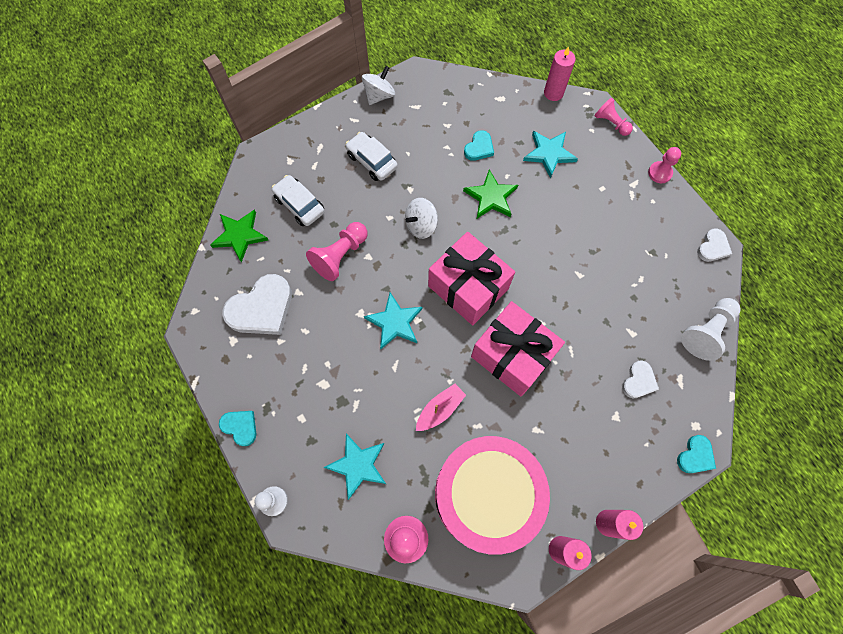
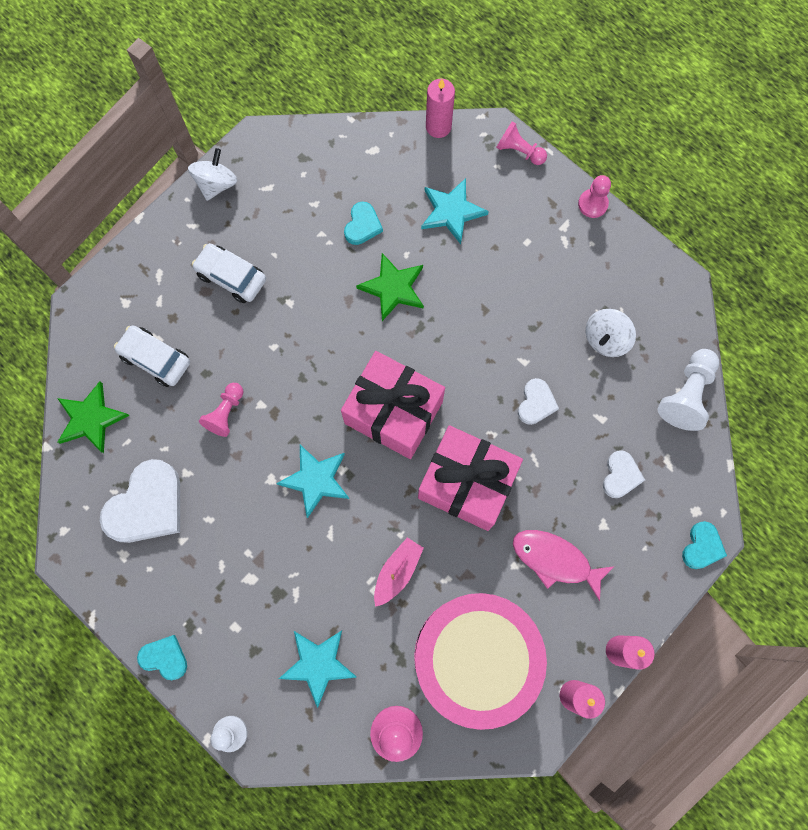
camera: 15 degrees left, 5 degrees up
pink pawn [306,222,368,281] -> pink pawn [199,383,243,437], size x0.65
white spinning top [405,198,438,239] -> white spinning top moved to [586,309,636,357]
white heart [697,229,732,262] -> white heart moved to [518,378,559,425]
none -> pink fish [513,530,615,601]

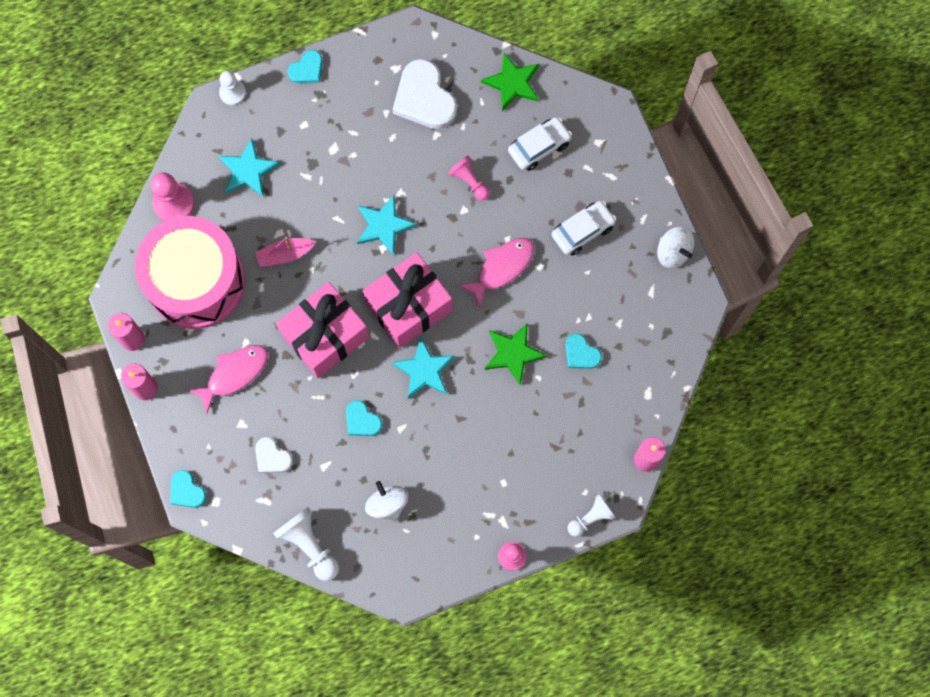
camera: 115 degrees right, 0 degrees up
pink boat [374,538,424,607] -> pink boat turned 105 degrees clockwise [255,237,316,267]
turquoise star [421,178,489,244] -> turquoise star moved to [392,337,455,399]
pink pawn [496,121,547,165] -> white pawn [567,495,616,537]
white heart [518,378,559,425] -> turquoise heart [346,400,383,436]
none -> pink fish [459,238,534,307]

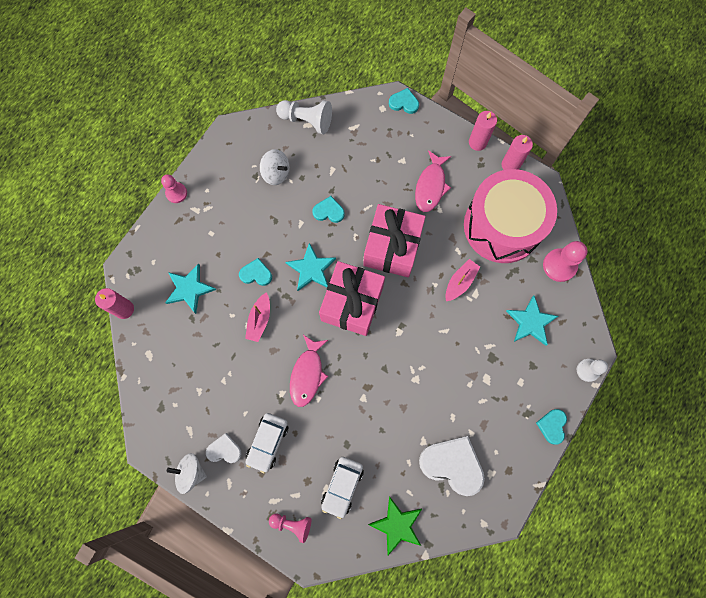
camera: 145 degrees right, 0 degrees up
white heart [255,437,293,473] -> white heart moved to [206,433,242,463]
turquoise star [357,195,417,255] -> turquoise star moved to [165,263,216,314]
pink pawn [448,156,490,200] -> pink pawn moved to [269,514,311,543]
green star [485,323,547,385] -> pink boat [245,292,270,342]
turquoise heart [565,333,602,369] -> turquoise heart moved to [239,258,272,286]
white pawn [567,495,616,537] -> none

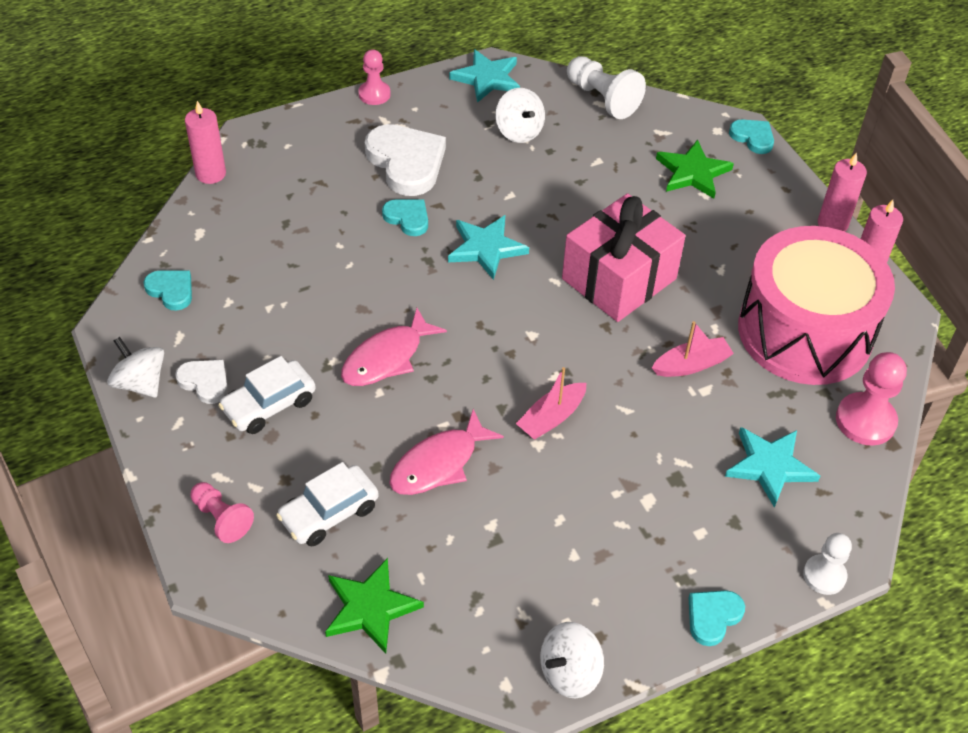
camera: 30 degrees right, 25 degrees down
turquoise star [165,263,216,314] -> turquoise star moved to [449,49,520,103]
pink boat [245,292,270,342] -> pink boat moved to [516,367,586,440]
turquoise heart [313,196,345,223] -> turquoise heart moved to [143,271,192,311]
pink gift [319,261,385,336] -> none
pink fish [415,150,451,212] -> pink fish moved to [389,409,504,495]
white heart [419,436,485,496] -> white heart moved to [365,124,446,196]
none -> white spinning top [540,622,604,699]
none -> green star [656,140,734,199]

